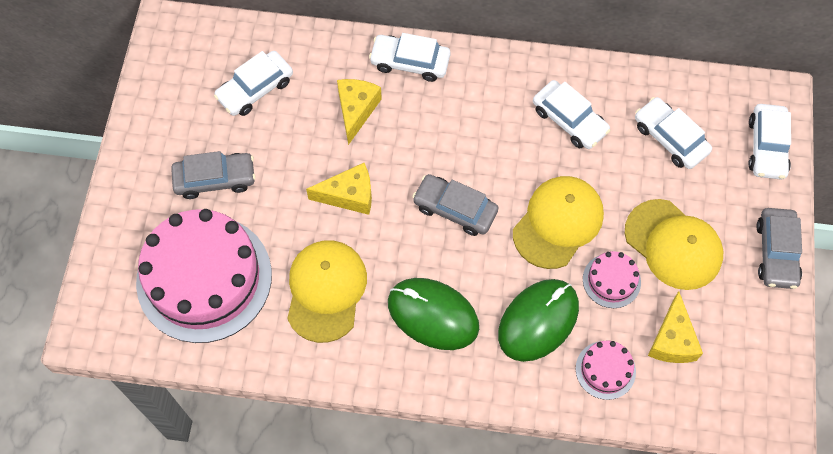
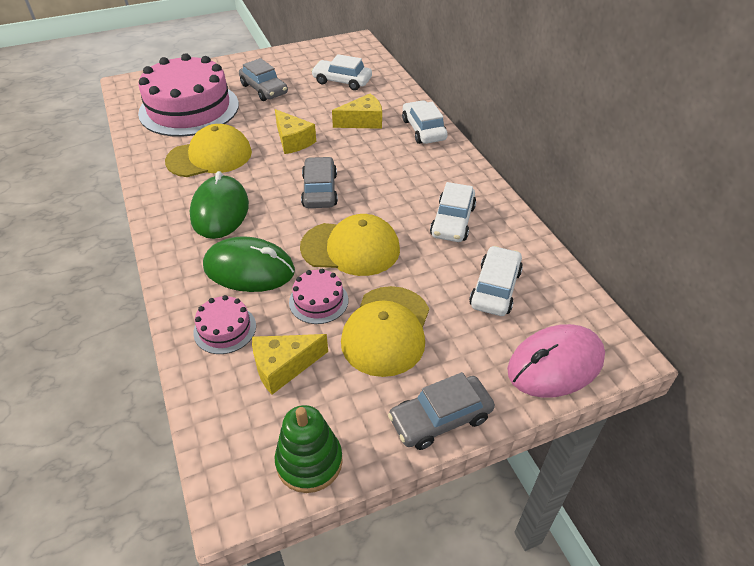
camera: 60 degrees right, 20 degrees down
white car [748,104,791,179] -> pink mouse [507,324,605,398]
none -> green stacking toy [275,405,343,493]

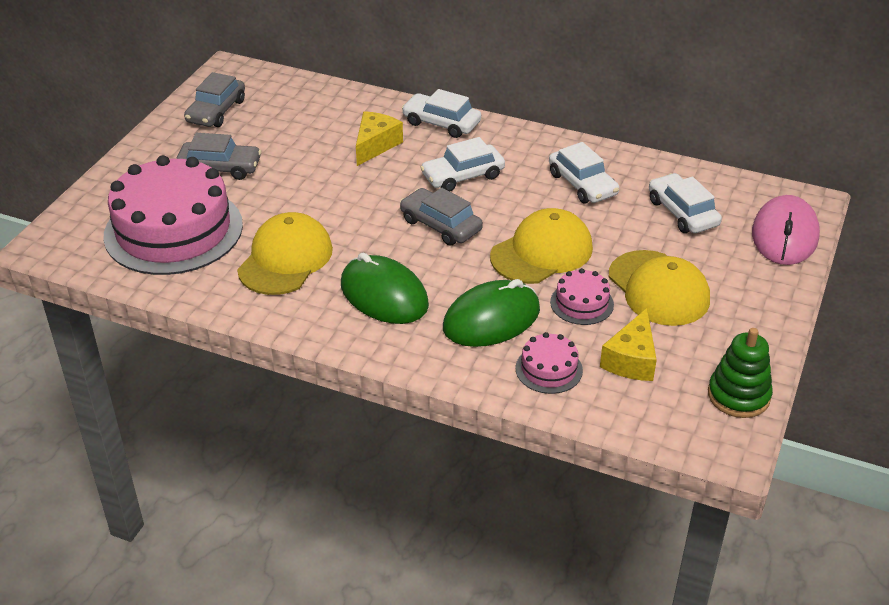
camera: 45 degrees left, 5 degrees down
yellow cheese [275,109,316,154] -> none
white car [311,54,372,90] -> white car moved to [420,137,505,191]
grey car [388,372,495,450] -> grey car moved to [184,72,245,127]

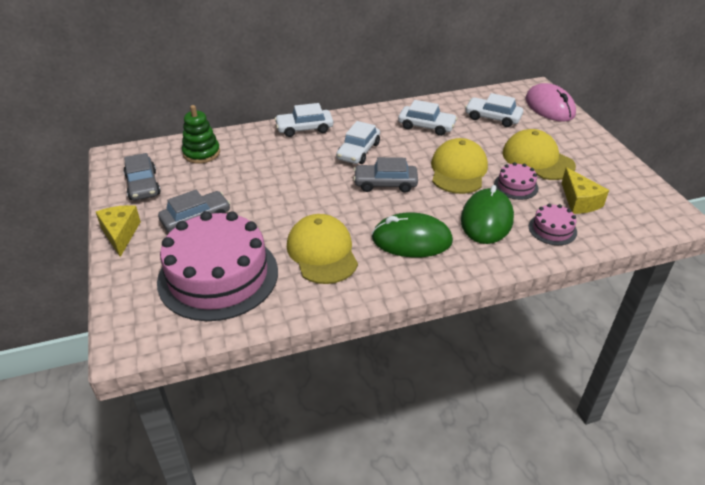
camera: 40 degrees left, 0 degrees up
yellow cheese [356,111,403,166] -> yellow cheese moved to [96,205,141,257]
yellow cap [609,250,710,326] -> yellow cap turned 150 degrees counterclockwise [503,129,576,180]
green stacking toy [708,328,773,418] -> green stacking toy moved to [182,105,220,164]

